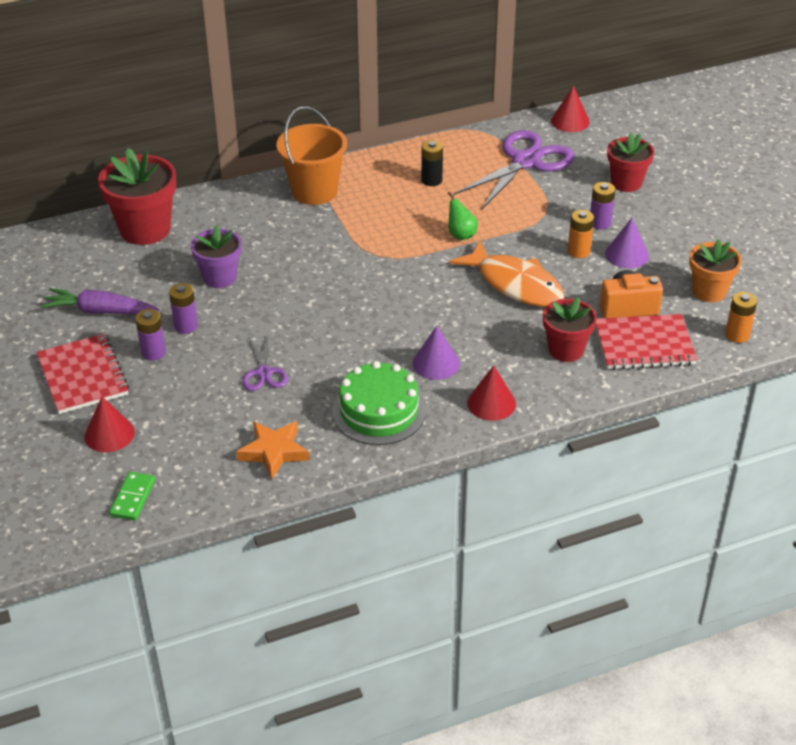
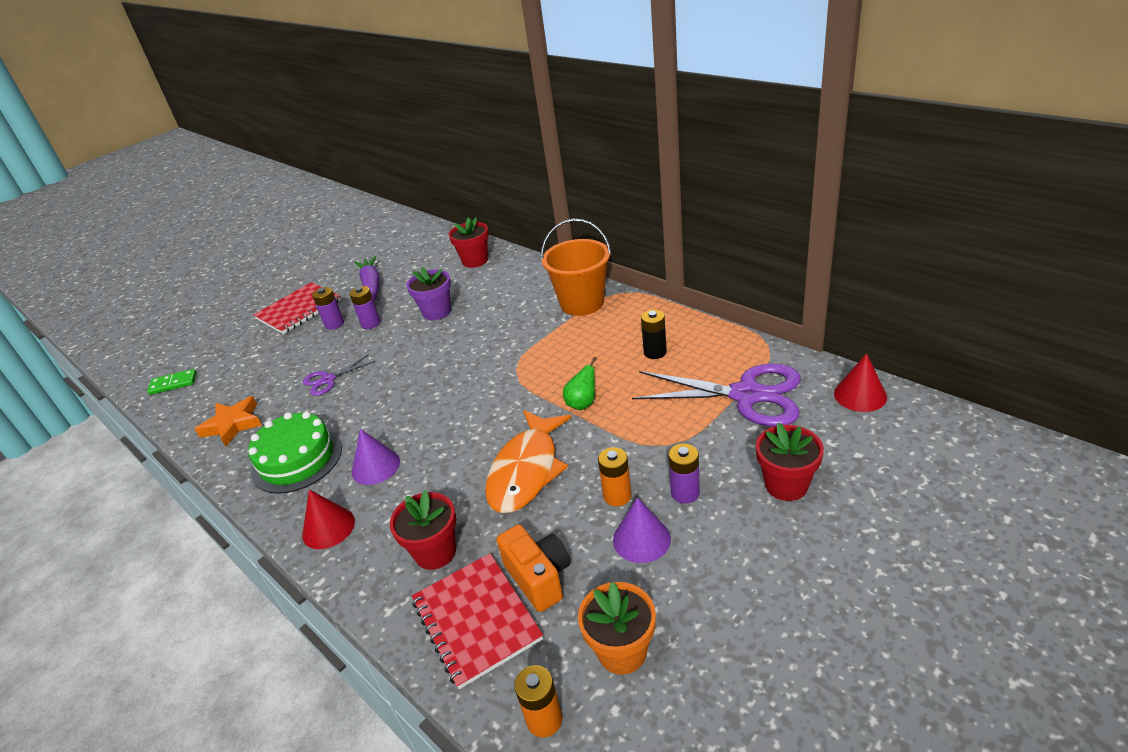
camera: 70 degrees right, 5 degrees down
red cone [85,397,135,452] -> none
red flower pot [98,148,176,245] -> red flower pot [449,217,489,268], size x0.64

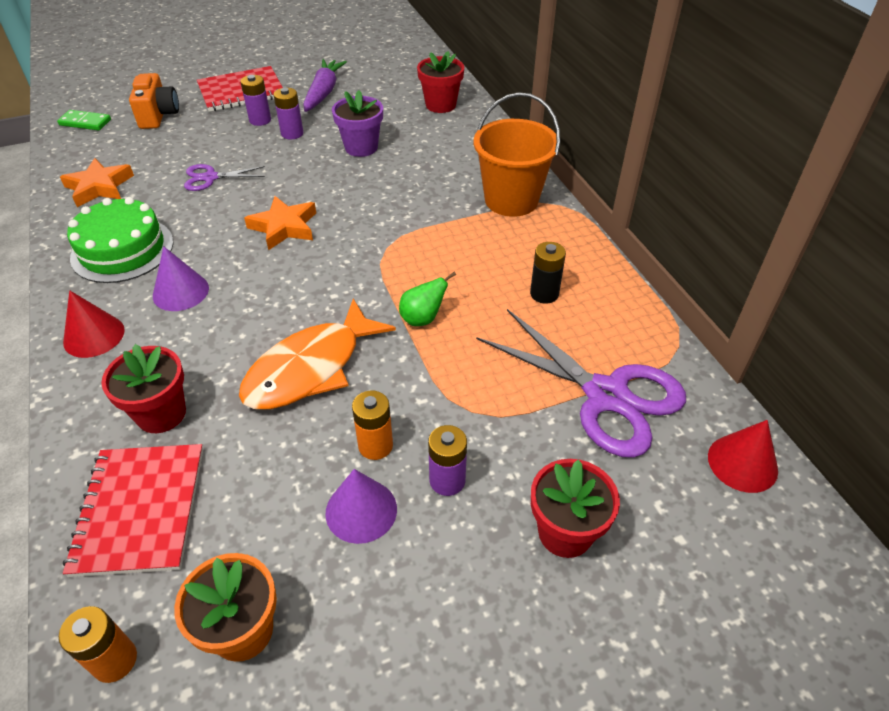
camera: 20 degrees right, 10 degrees up
orange camera [497,524,570,612] -> orange camera moved to [129,73,179,129]
none -> orange star [244,196,316,250]

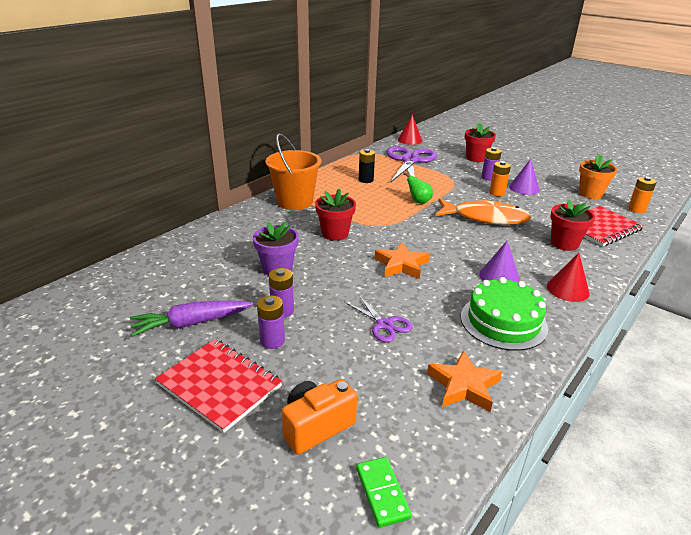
camera: 120 degrees left, 15 degrees down
red flower pot [417,51,464,113] -> red flower pot moved to [315,188,356,241]

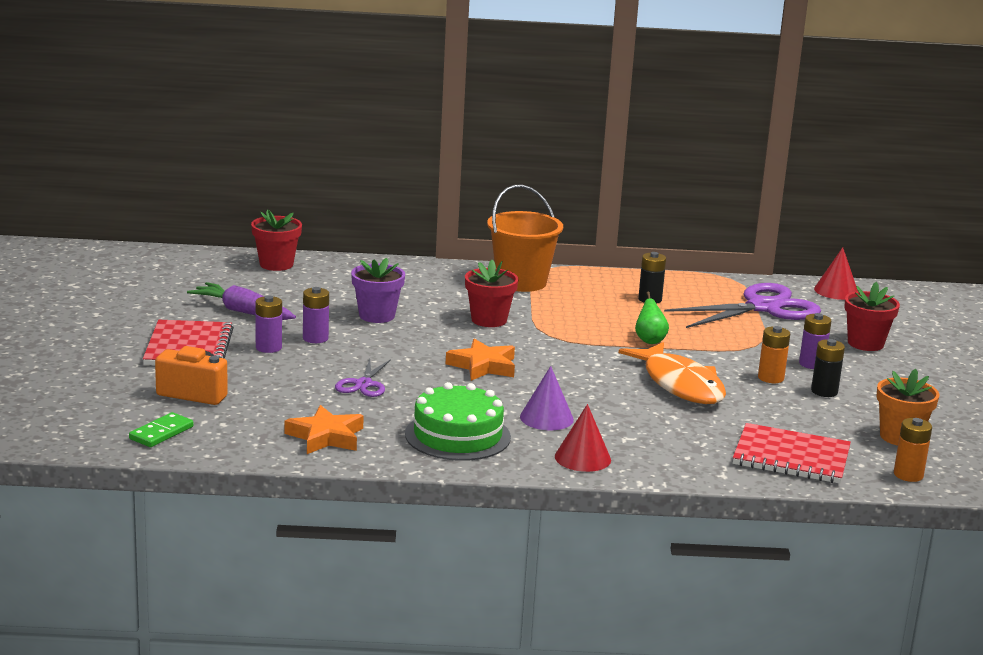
camera: 50 degrees right, 10 degrees down
purple cone [509,159,540,195] -> black battery [811,339,845,397]
red flower pot [550,200,595,251] -> red flower pot moved to [251,210,302,271]

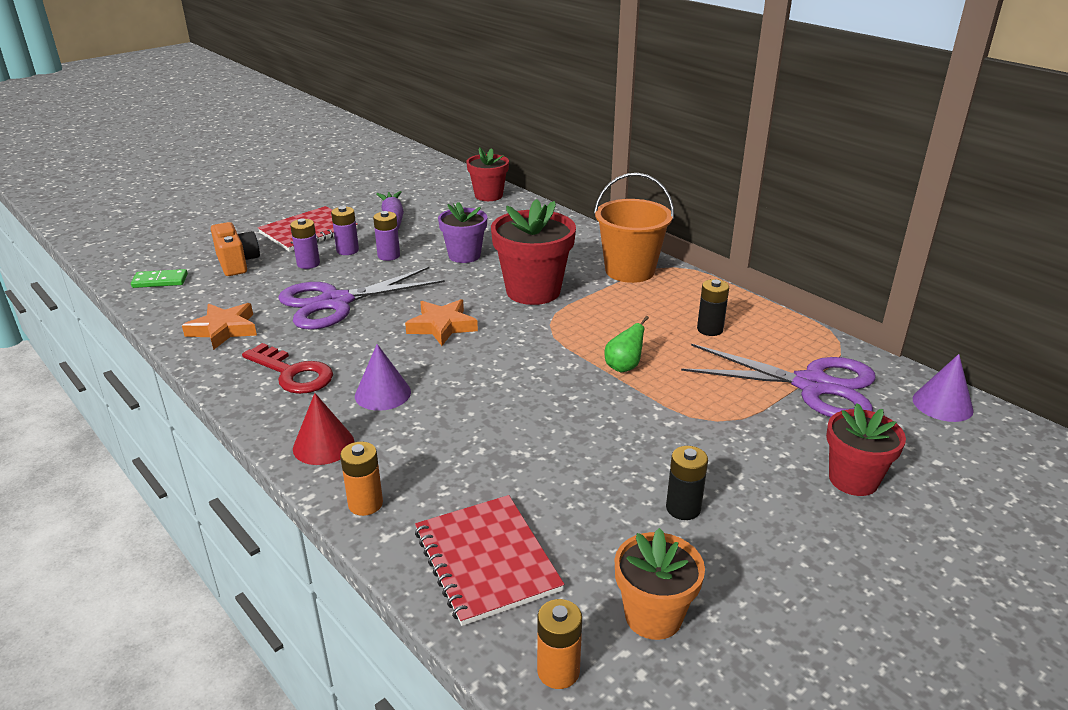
camera: 50 degrees right, 10 degrees up
purple scissors [335,359,391,397] -> purple scissors [278,267,445,330], size x2.00
green cake [405,382,511,461] -> red key [242,343,333,394]
red flower pot [465,260,518,327] -> red flower pot [491,199,576,305], size x1.57
orange fish [619,342,726,404] -> none
orange battery [758,326,790,383] -> orange battery moved to [340,442,383,516]
purple battery [799,313,831,369] -> purple battery moved to [290,218,320,269]
red cone [814,247,858,300] -> purple cone [913,354,974,422]

